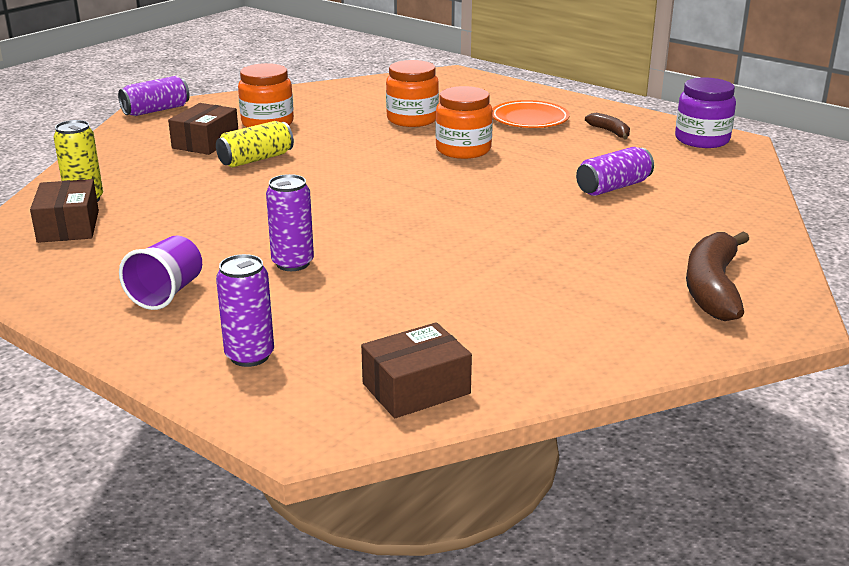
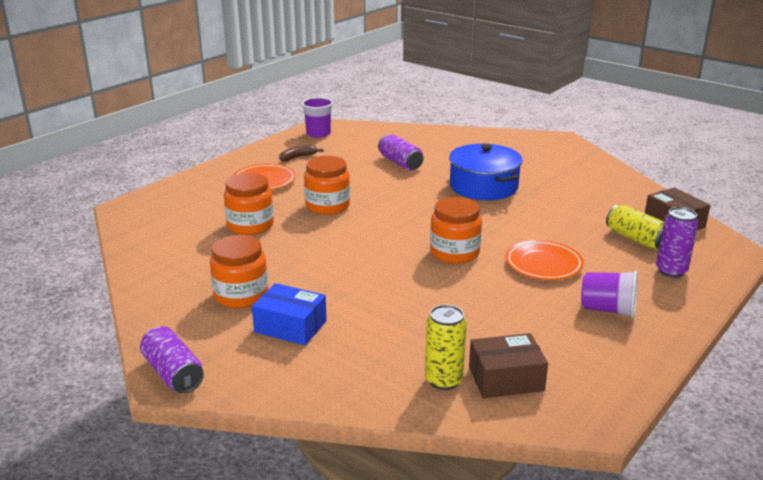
camera: 90 degrees left, 0 degrees up
brown box [168,103,238,155] -> blue box [252,283,327,346]
yellow can [216,121,294,168] -> yellow can moved to [606,205,664,250]
purple can [266,174,314,271] -> orange plate [505,240,584,280]
purple jar [675,77,736,148] -> purple cup [302,97,333,138]
brown banana [686,232,749,321] -> none
none -> orange jar [430,197,482,264]
none -> blue pot [449,144,523,200]

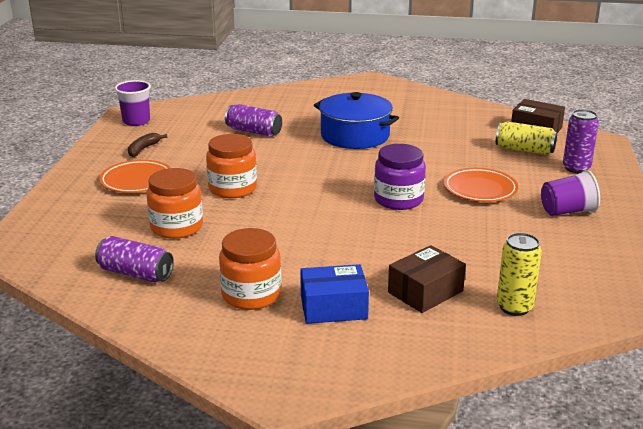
camera: 30 degrees left, 0 degrees up
purple can [140,326,204,393] -> purple can moved to [95,236,174,282]
orange jar [430,197,482,264] -> purple jar [374,144,426,210]
brown box [469,333,548,398] -> brown box moved to [388,245,466,313]

